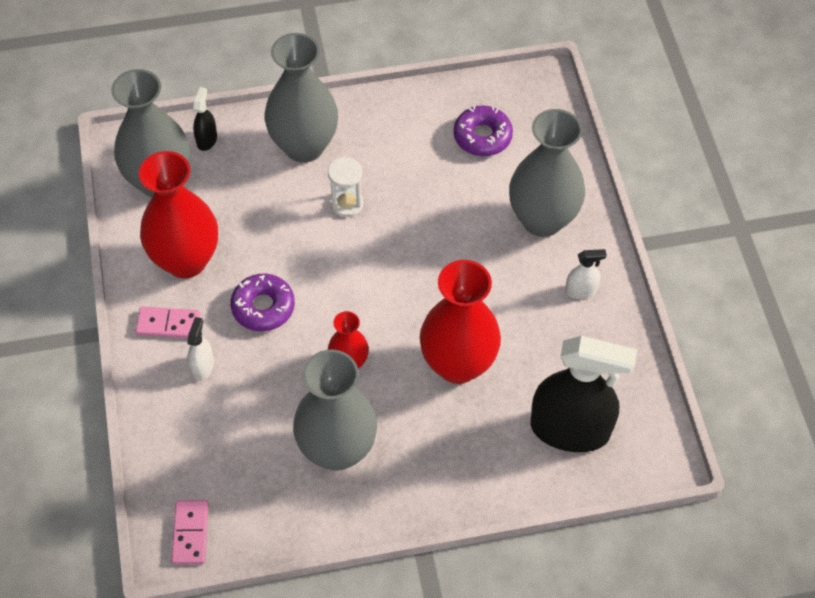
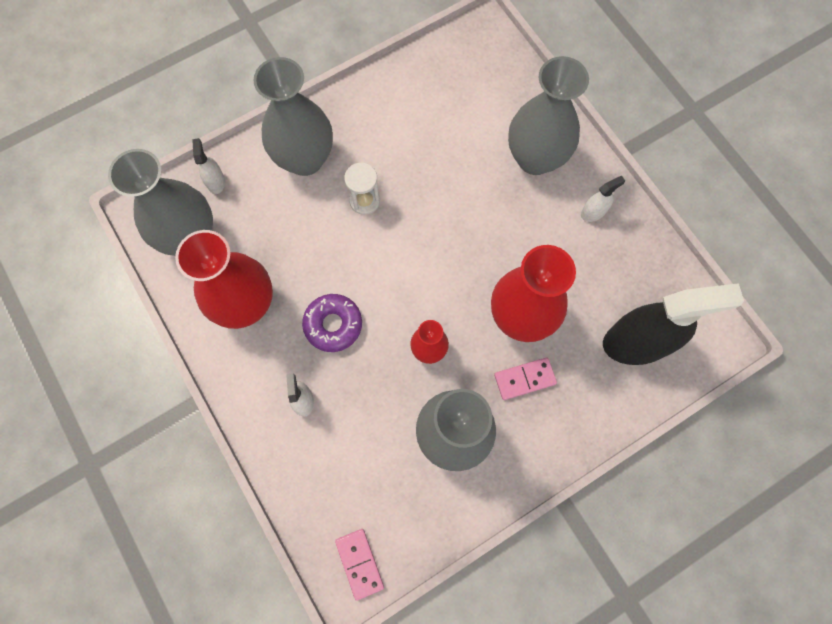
camera: 20 degrees left, 15 degrees up
pink domino [135,307,200,338] -> pink domino moved to [494,357,557,400]
black spray bottle [193,87,217,151] -> white spray bottle [192,138,225,194]
purple donut [454,105,513,156] -> none

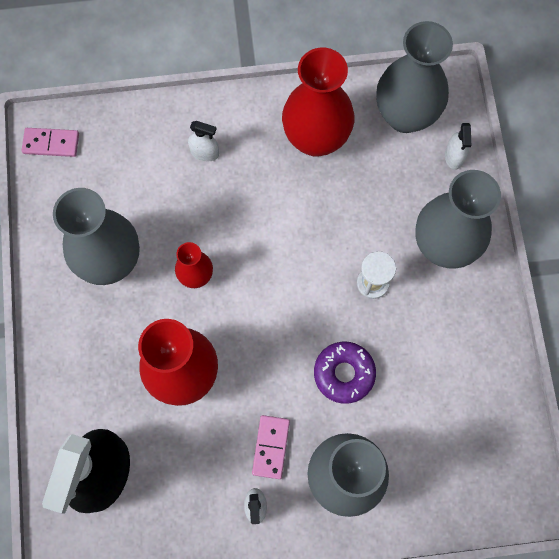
camera: 115 degrees right, 0 degrees up
white spray bottle [192,138,225,194] -> white spray bottle turned 75 degrees clockwise [445,123,471,170]
purple donut [302,294,362,352] -> purple donut moved to [314,342,376,404]
pink domino [494,357,557,400] -> pink domino moved to [252,415,290,479]

